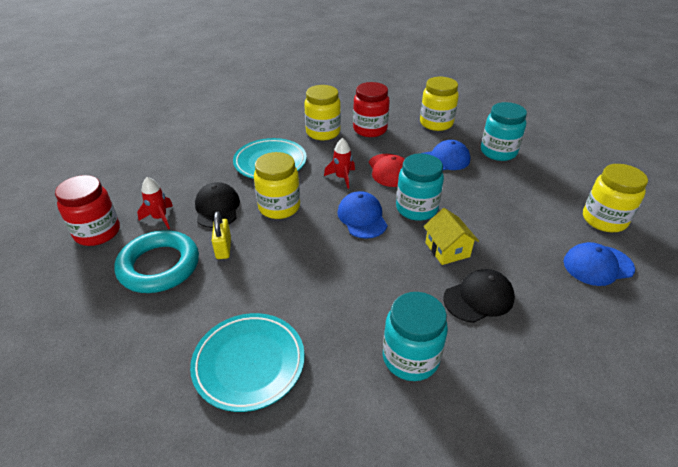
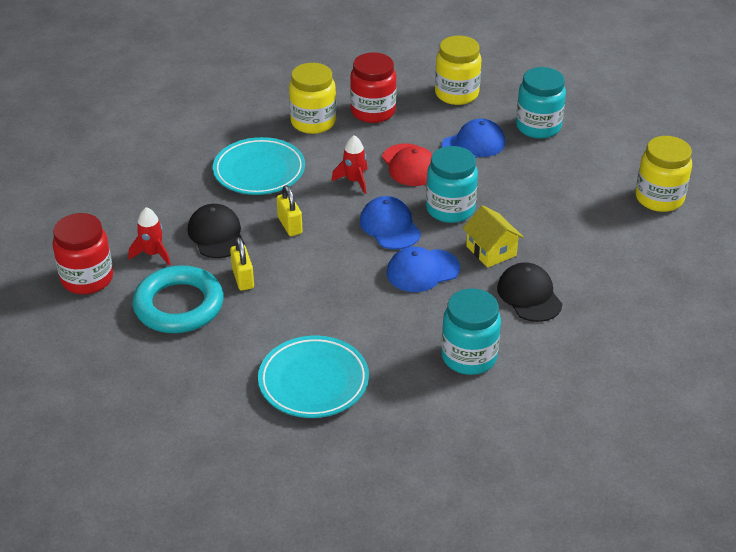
camera: 10 degrees left, 0 degrees up
yellow jar [254,152,300,219] -> yellow padlock [277,185,303,236]
black cap [443,269,515,323] -> black cap turned 75 degrees counterclockwise [497,263,562,322]
blue cap [564,242,635,286] -> blue cap moved to [387,247,460,292]

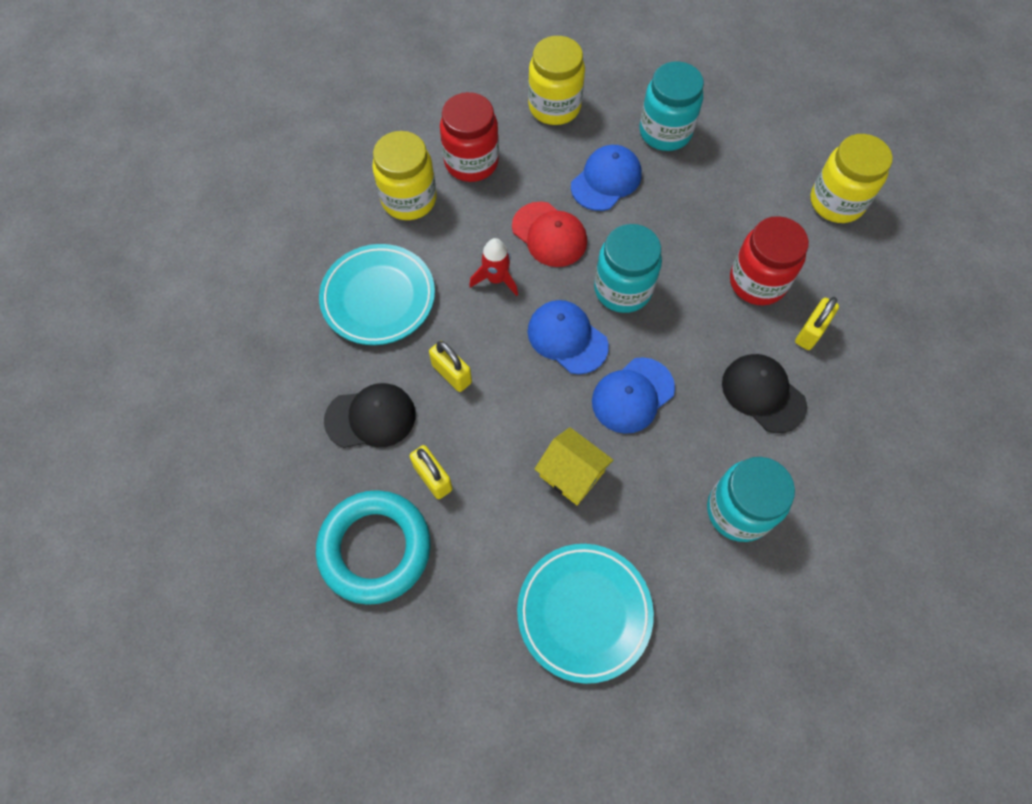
camera: 20 degrees left, 25 degrees up
red jar [53,213,113,294] -> red jar moved to [730,216,809,305]
red rocket [129,207,171,265] -> none
black cap [188,204,244,258] -> black cap turned 120 degrees clockwise [324,383,416,448]
yellow house [463,205,523,268] -> yellow house moved to [535,427,614,505]
none -> yellow padlock [795,297,839,350]

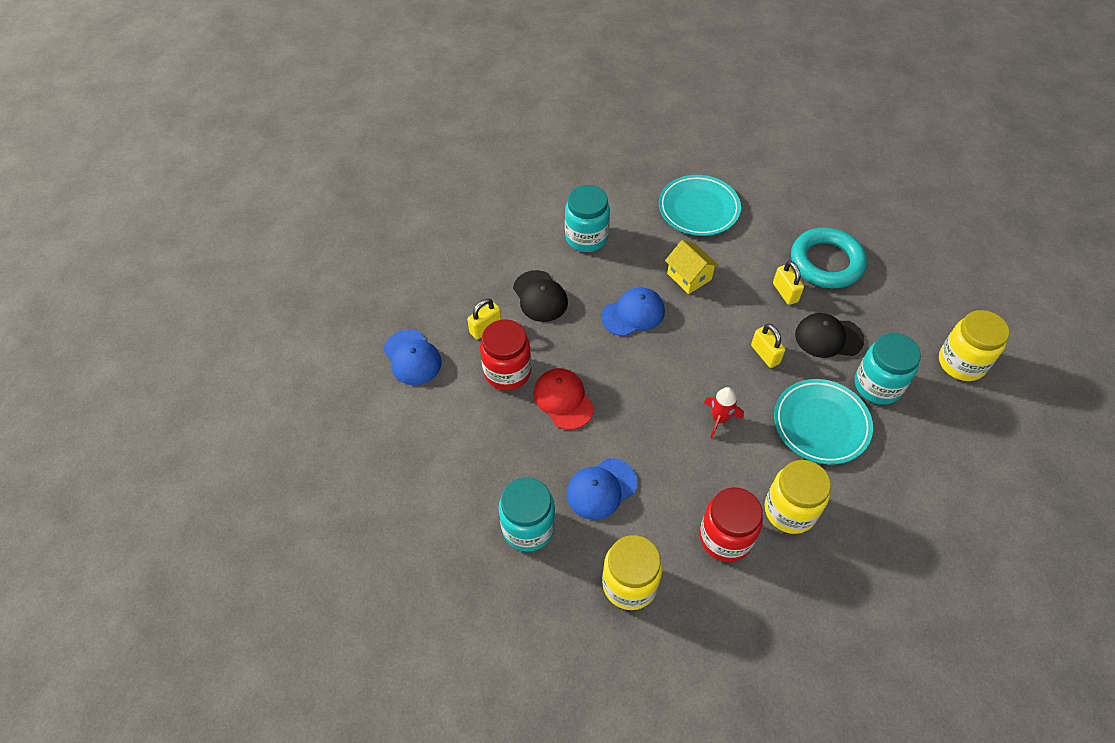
camera: 165 degrees left, 10 degrees down
red cap [512,202,587,267] -> red cap moved to [533,368,594,430]
blue cap [527,300,609,374] -> blue cap moved to [383,330,442,385]
turquoise jar [594,224,662,313] -> turquoise jar moved to [855,333,921,405]
yellow jar [810,134,893,223] -> yellow jar moved to [939,310,1010,381]

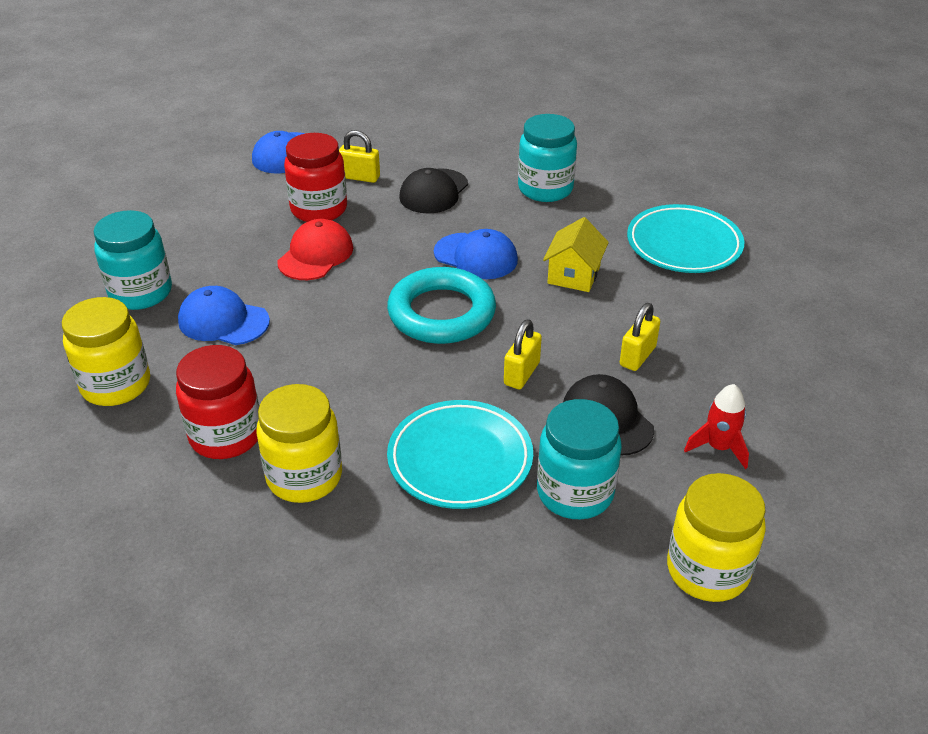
camera: 55 degrees right, 15 degrees down
red rocket [704,387,744,438] -> red rocket moved to [684,384,749,469]
turquoise ring [791,228,867,288] -> turquoise ring moved to [387,267,496,344]

